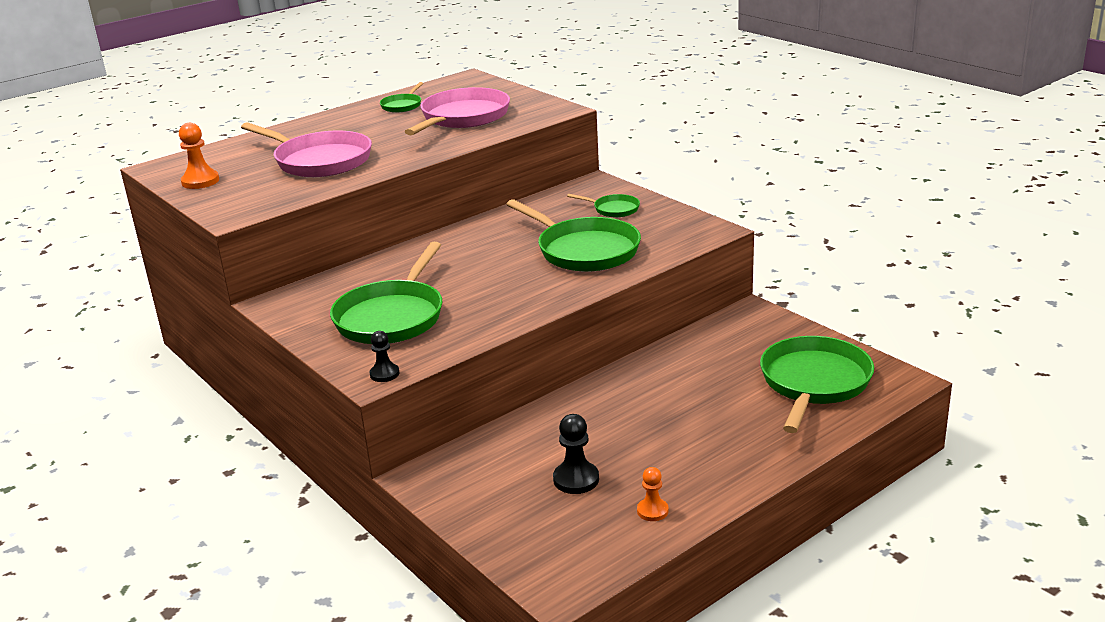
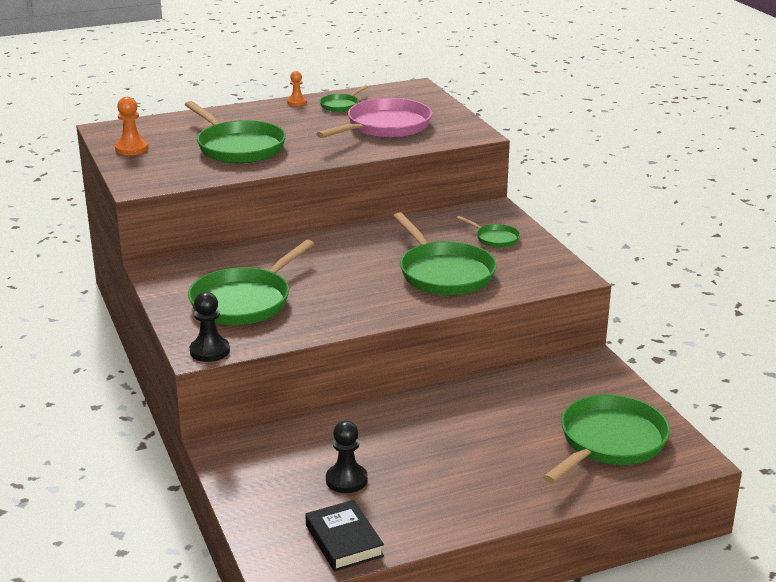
camera: 15 degrees right, 0 degrees up
pink pan [241,122,372,177] -> green pan [185,101,286,164]
black pawn [370,331,399,382] -> black pawn [190,292,230,362], size x1.53
orange pawn [637,467,669,521] -> orange pawn moved to [287,71,307,106]
none -> black book [305,500,384,571]

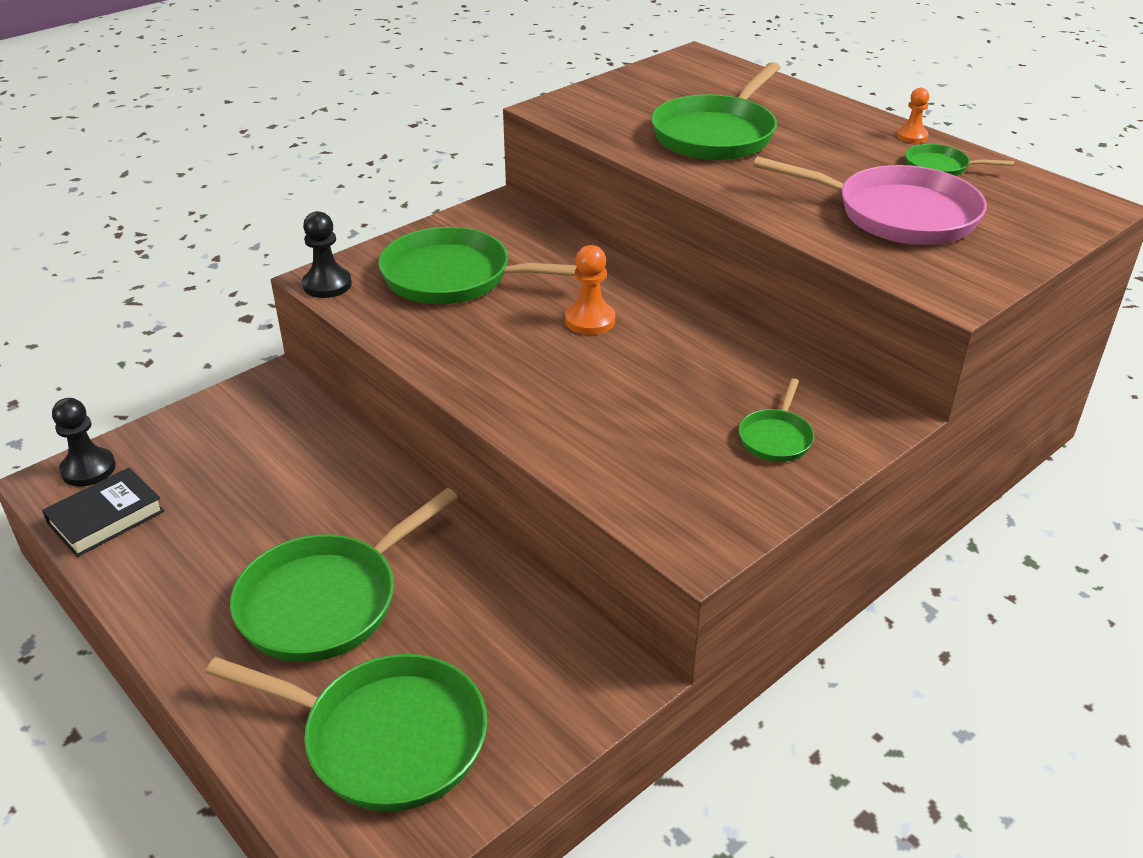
camera: 70 degrees right, 10 degrees up
orange pawn [115,97,148,155] -> orange pawn moved to [565,245,615,335]
black pawn [326,421,368,493] -> black pawn moved to [52,398,116,487]
green pan [393,212,497,295] -> green pan moved to [230,488,458,662]

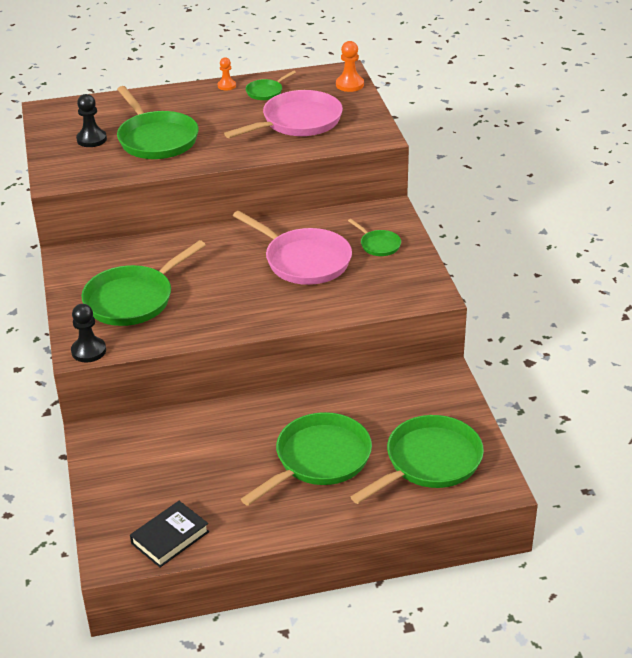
camera: 60 degrees left, 0 degrees up
black book [42,468,164,557] -> black book turned 60 degrees clockwise [130,501,209,567]
black pawn [52,398,116,487] -> black pawn moved to [76,94,107,147]
green pan [230,488,458,662] -> green pan turned 120 degrees counterclockwise [241,412,372,506]
orange pawn [565,245,615,335] -> orange pawn moved to [336,41,364,92]
none -> pink pan [233,211,352,285]

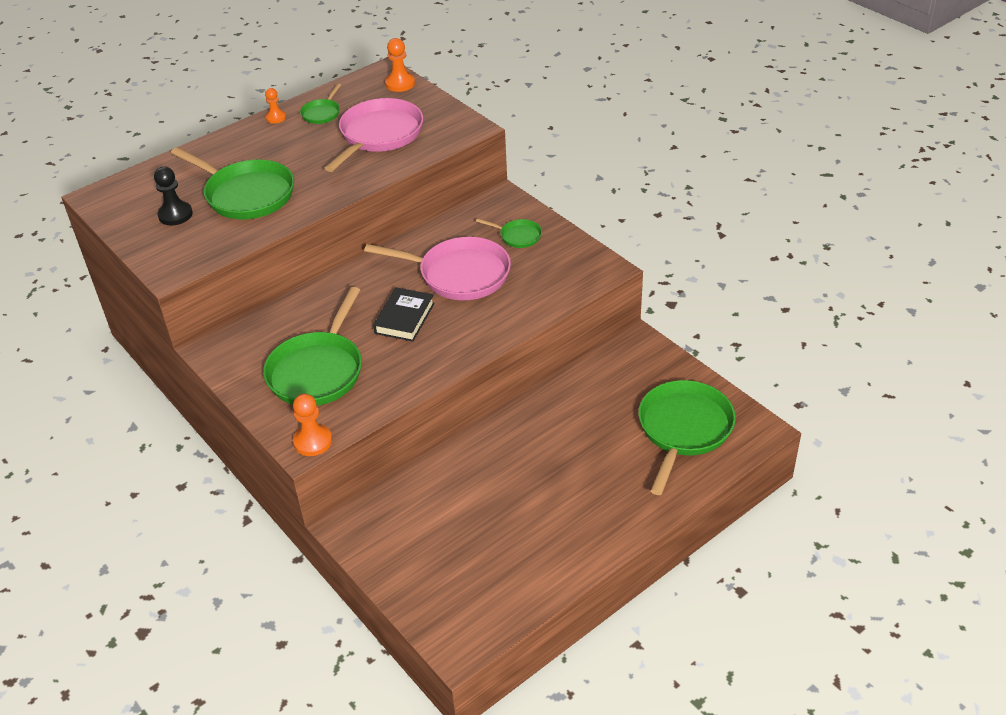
camera: 25 degrees left, 5 degrees up
black pawn [71,304,106,362] -> orange pawn [293,394,332,456]
black book [130,501,209,567] -> black book moved to [373,287,435,342]
green pan [241,412,372,506] -> none

